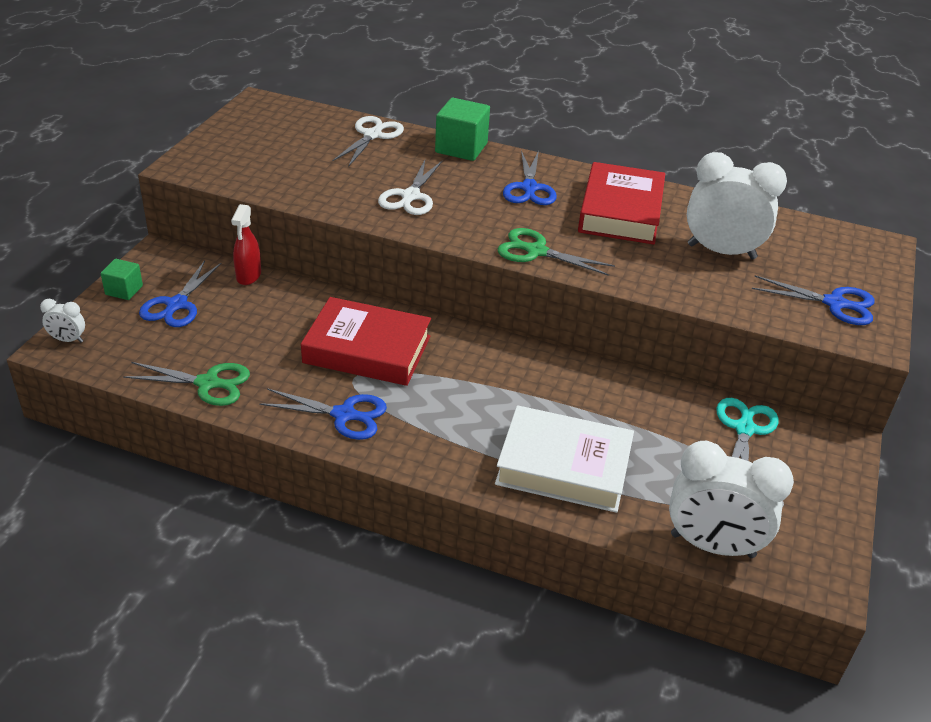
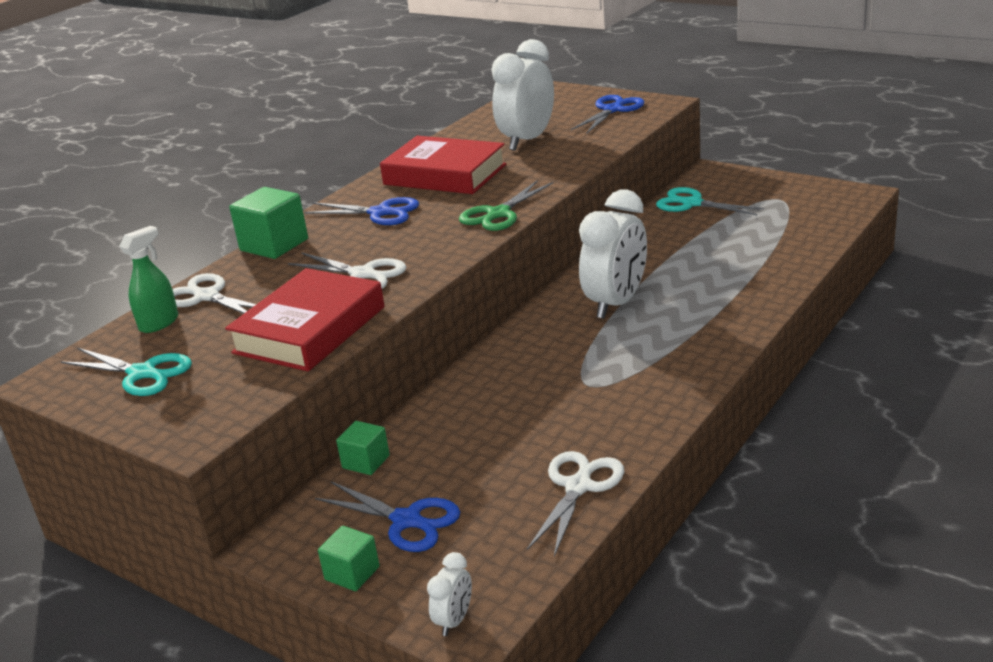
camera: 70 degrees left, 10 degrees down
green scissors [123,362,250,406] -> white scissors [527,451,624,557]
red spray bottle [231,204,261,285] -> green cube [336,421,390,475]
blue scissors [259,388,387,440] -> none
red book [301,297,431,386] -> red book moved to [225,268,385,371]
white book [495,405,634,513] -> none
white clock [669,441,794,558] -> white clock moved to [579,189,647,319]
none -> turquoise scissors [61,348,192,396]
none -> green spray bottle [119,226,178,333]

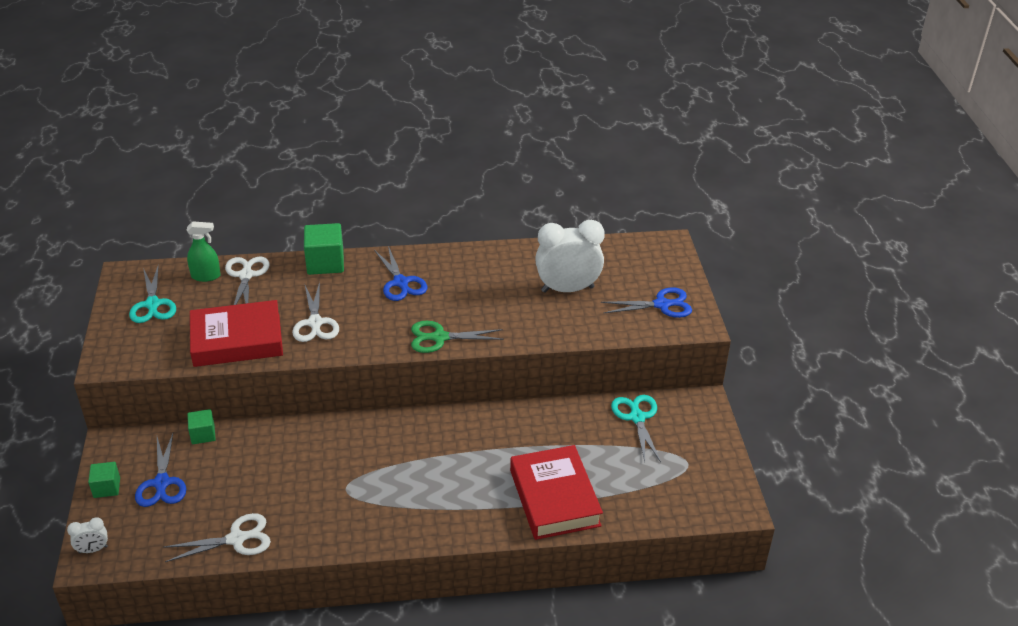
camera: 45 degrees right, 10 degrees up
red book [380,136,506,194] -> red book moved to [510,445,603,540]
white clock [579,189,647,319] -> none

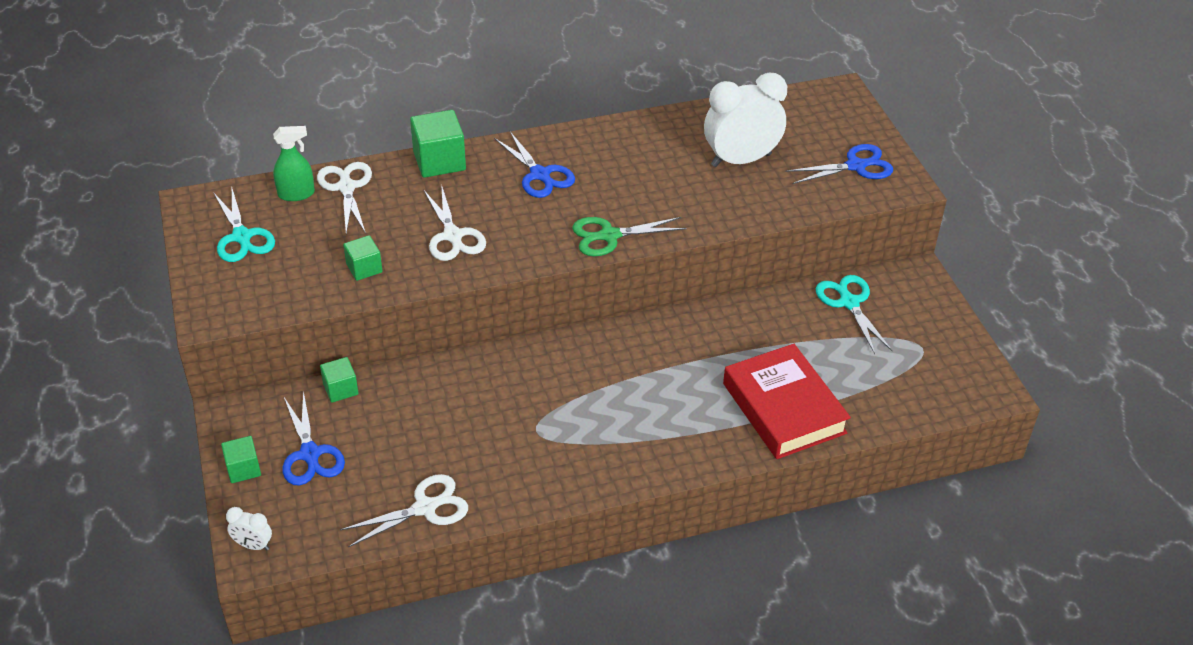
camera: 10 degrees left, 5 degrees up
white clock [67,517,108,553] -> white clock turned 45 degrees clockwise [226,507,272,550]
red book [190,300,283,367] -> green cube [343,235,382,281]

